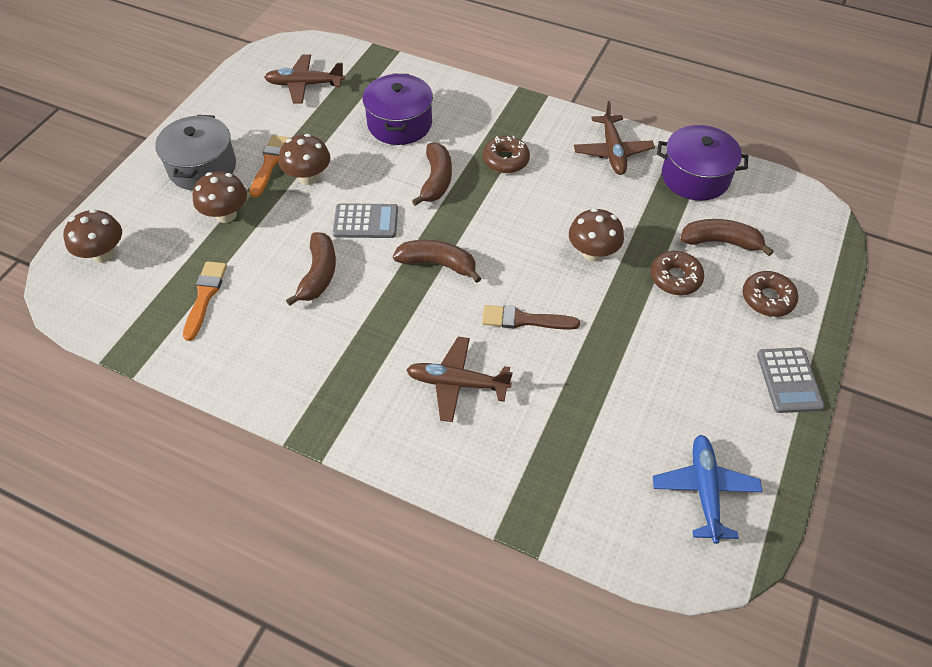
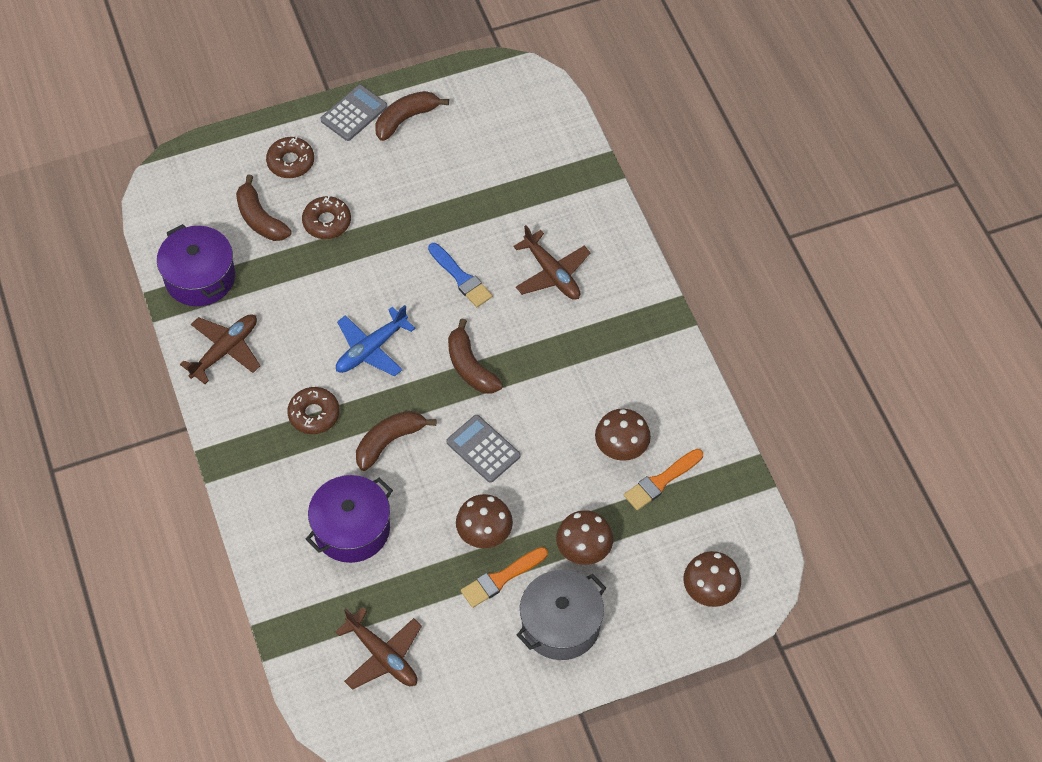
camera: 135 degrees left, 5 degrees up
brown banana [286,232,336,306] -> brown banana moved to [376,91,449,141]
brown brush [482,305,580,330] -> blue brush [428,243,493,307]
brown mushroom [569,208,624,261] -> brown mushroom moved to [595,409,651,461]
blue plane [653,435,763,544] -> blue plane moved to [336,305,415,376]

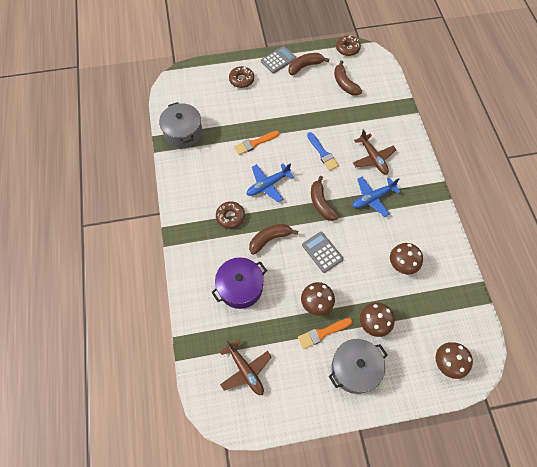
camera: 10 degrees right, 5 degrees up
purple pot [157,224,235,306] -> grey pot [159,102,202,148]
brown plane [180,314,260,384] -> none
brown banana [236,175,292,241] -> brown banana moved to [334,60,362,96]
brown donut [302,196,351,239] -> brown donut moved to [336,35,361,56]
orange brush [624,449,703,510] -> orange brush moved to [234,131,280,155]
none -> blue plane [352,177,400,217]

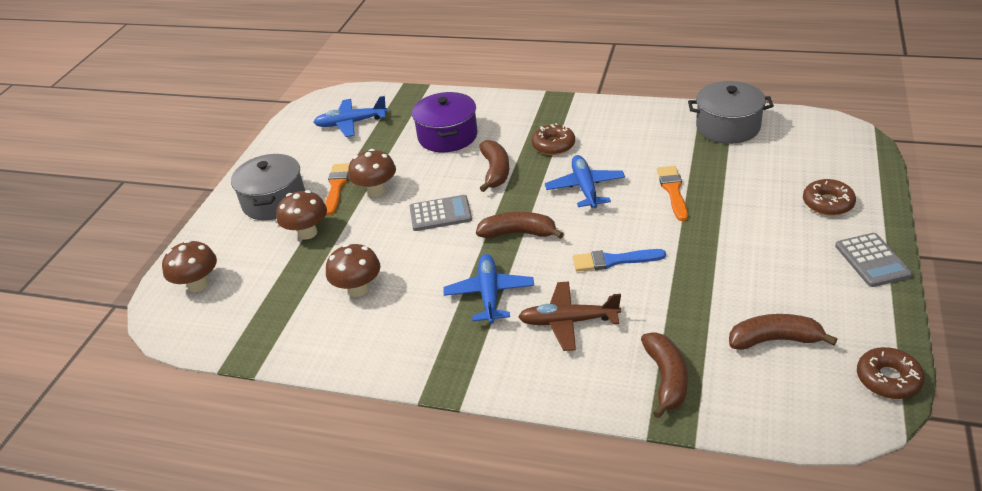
camera: 120 degrees right, 25 degrees down
brown plane [220,339,272,395] -> blue plane [313,96,388,137]
brown banana [288,53,329,75] -> brown banana moved to [641,332,688,419]

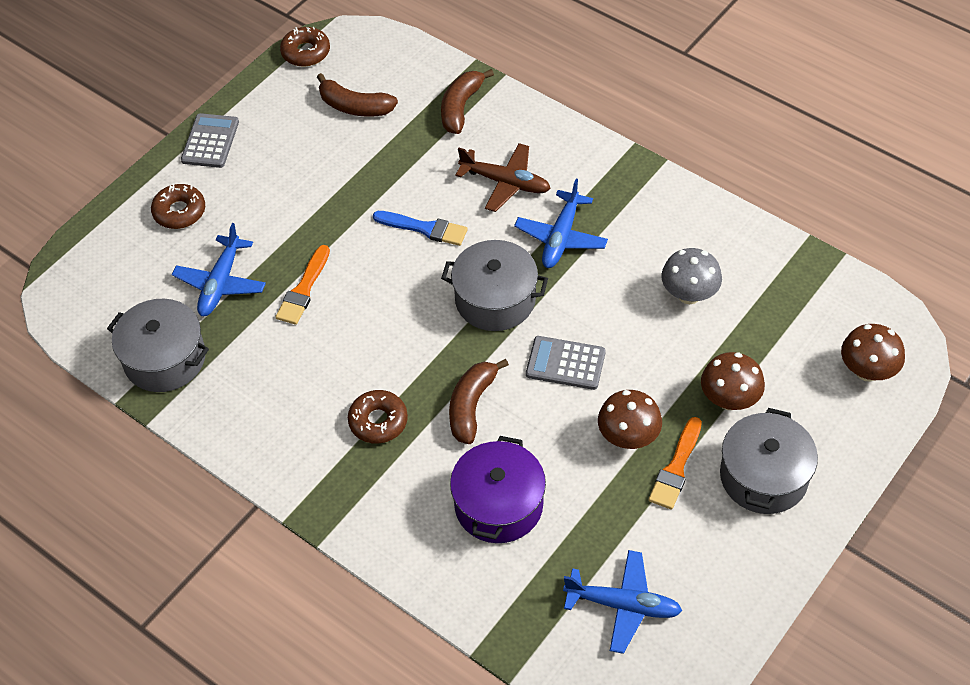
camera: 160 degrees left, 15 degrees up
brown mushroom [326,244,380,297] -> grey mushroom [661,248,722,304]
brown banana [476,212,564,239] -> grey pot [441,240,548,331]
blue plane [545,155,625,208] -> blue plane moved to [172,223,266,316]

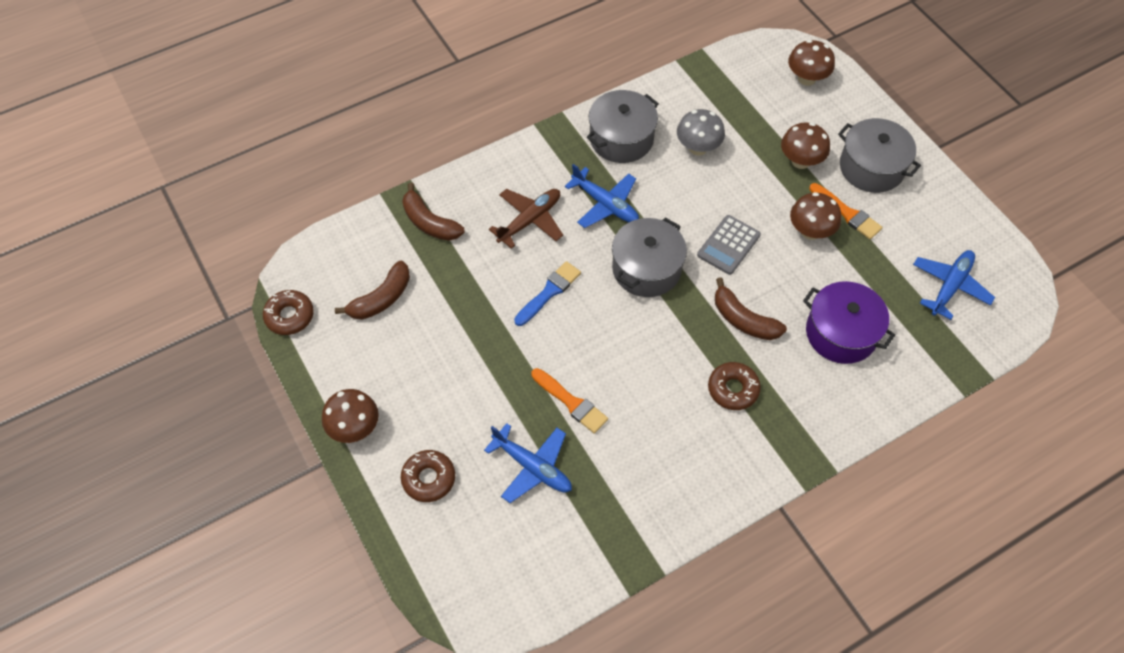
camera: 70 degrees left, 5 degrees up
grey pot [107,299,209,392] -> grey pot moved to [587,90,659,163]
grey calculator [181,113,239,168] -> brown mushroom [322,389,379,443]

